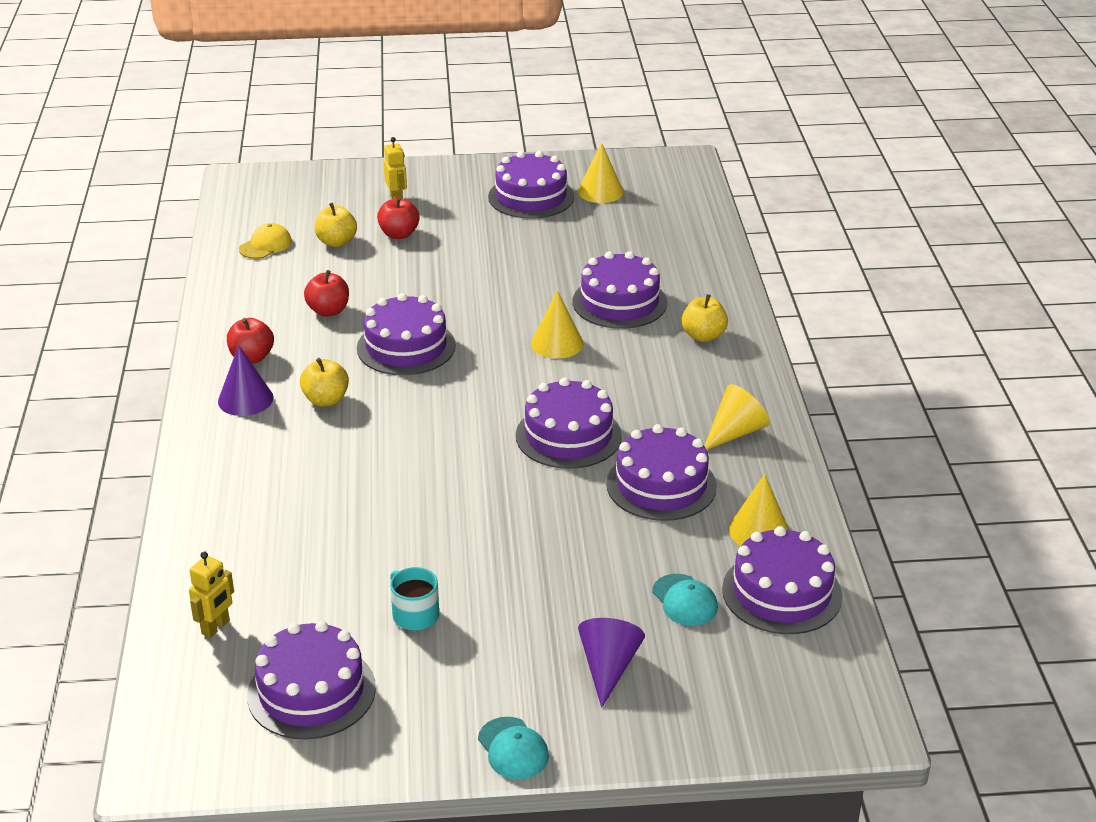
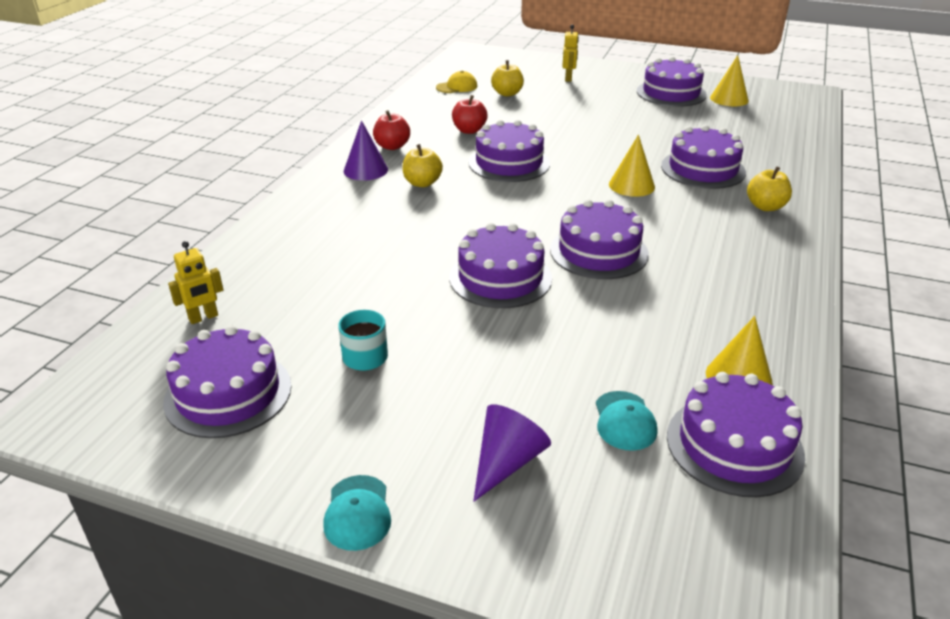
camera: 25 degrees right, 0 degrees up
red apple [377,197,420,239] -> none
purple cake [606,424,717,521] -> purple cake moved to [449,223,552,308]
yellow cone [704,384,770,450] -> none

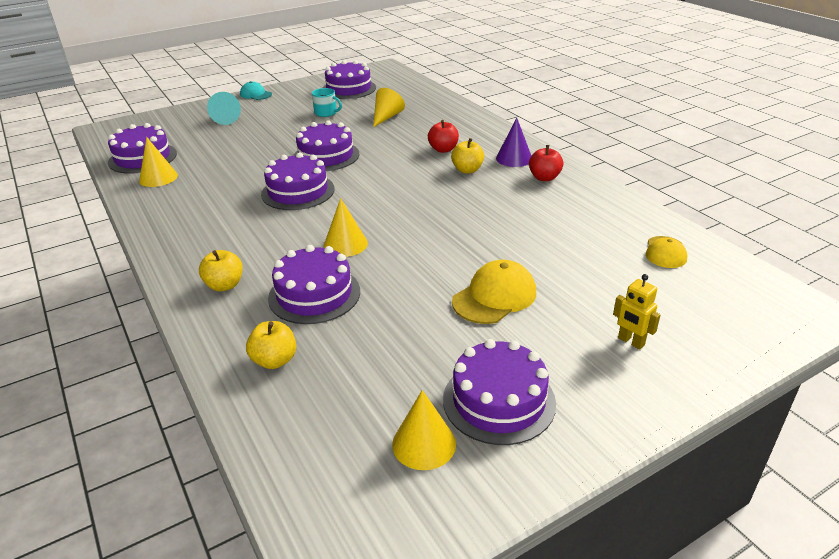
camera: 130 degrees right, 0 degrees up
yellow robot [168,241,223,324] -> none
red apple [452,95,488,134] -> red apple moved to [428,120,459,153]
purple cake [469,120,550,182] -> none
purple cone [473,404,551,502] -> turquoise cone [207,92,241,125]
yellow apple [491,60,524,97] -> yellow apple moved to [246,321,296,369]
turquoise cap [596,391,657,451] -> none
none -> yellow cone [373,88,405,127]
none -> yellow cap [452,260,536,324]

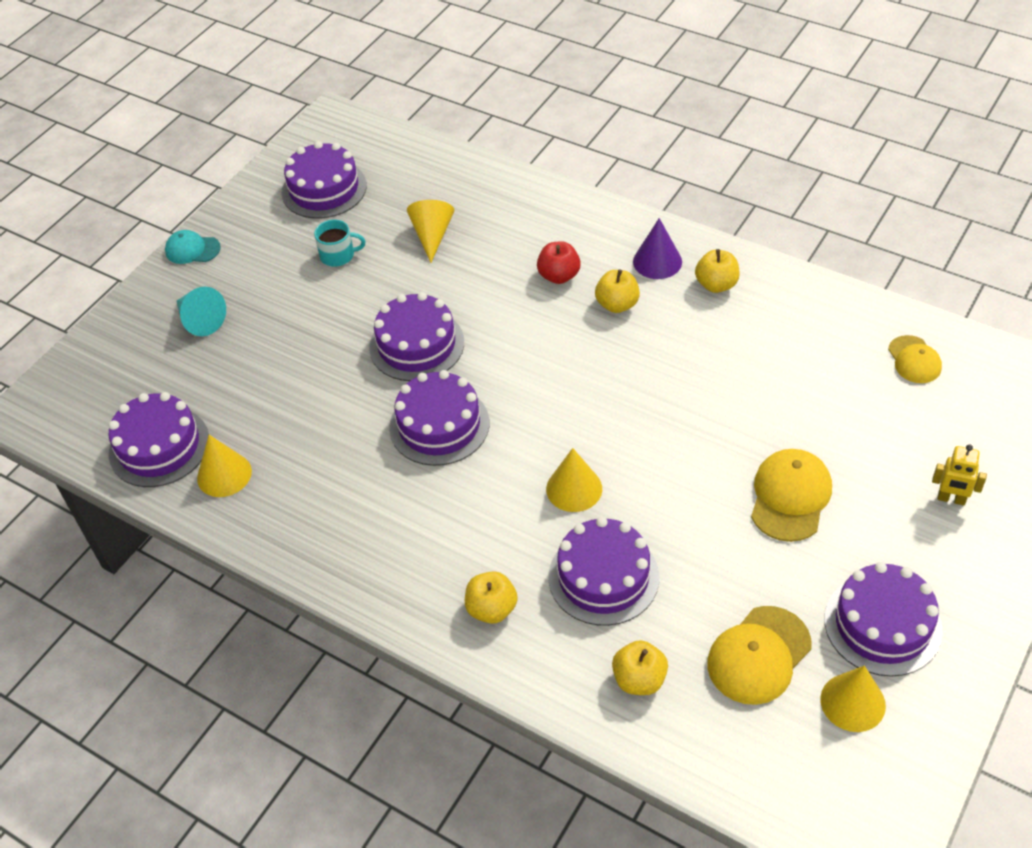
camera: 25 degrees left, 15 degrees up
red apple [529,145,563,181] -> yellow apple [695,249,740,293]
none -> yellow cap [707,606,811,705]

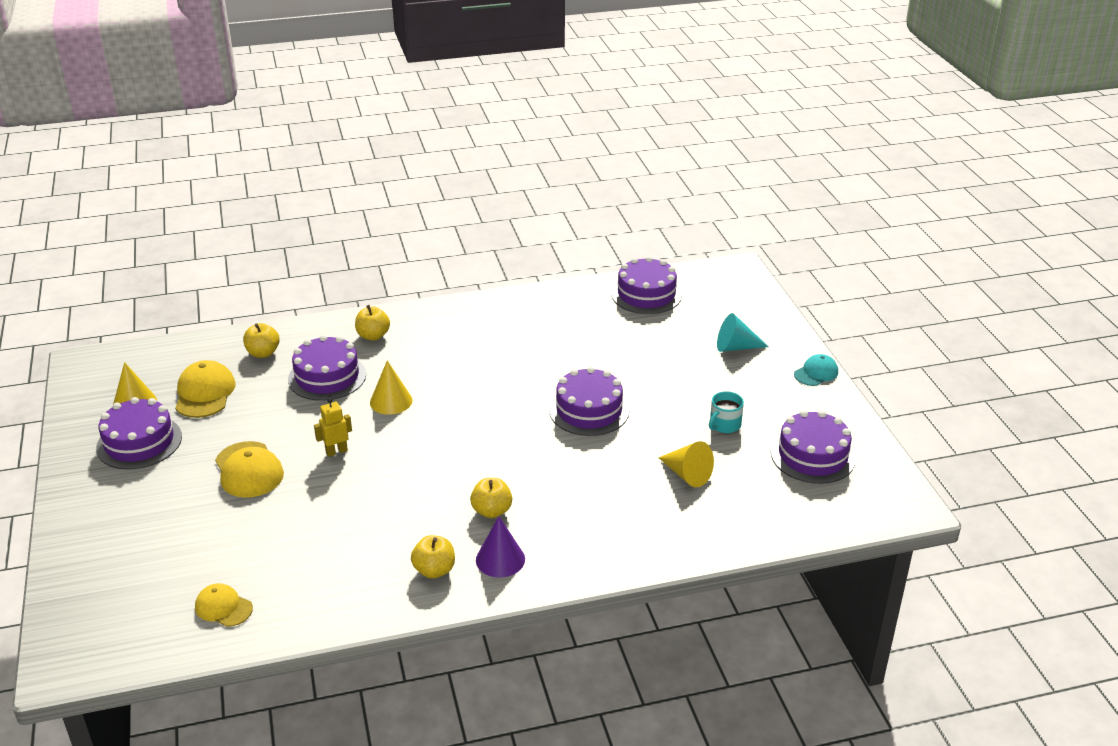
camera: 130 degrees right, 15 degrees down
yellow cone [197,435,252,497] -> none
purple cake [389,370,489,466] -> none
red apple [537,241,581,284] -> none
yellow robot [932,444,987,505] -> yellow robot moved to [314,398,352,457]

